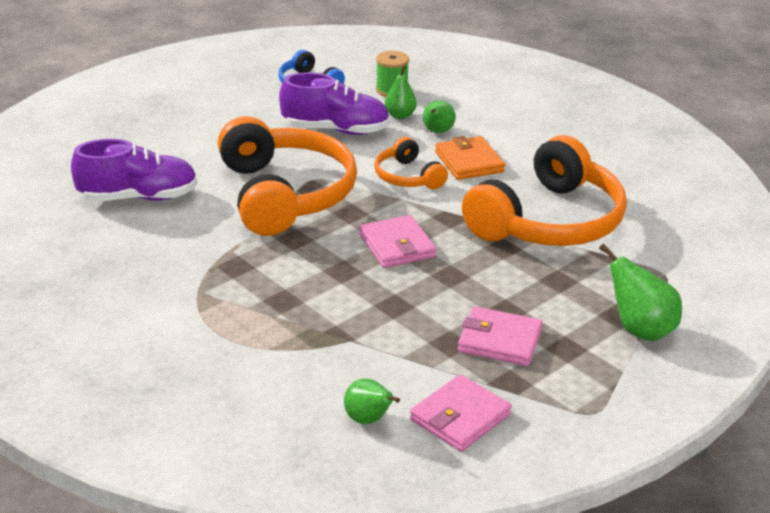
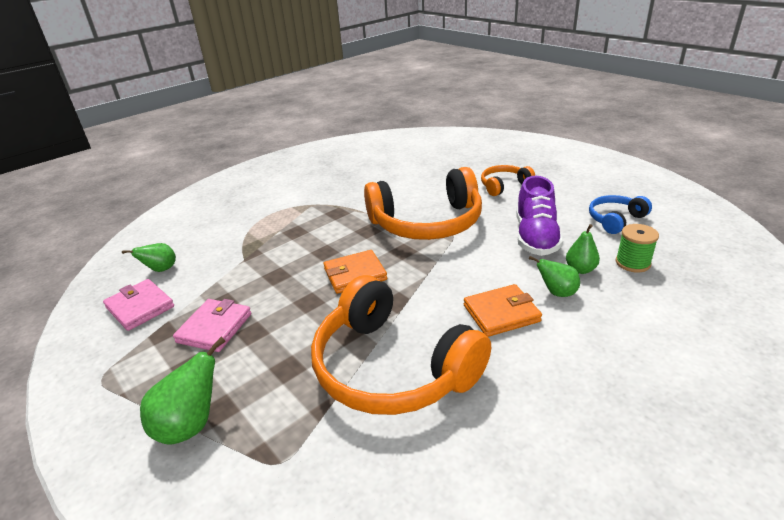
camera: 95 degrees right, 0 degrees up
purple shoe [71,139,198,201] -> none
pink wallet [359,215,437,268] -> orange wallet [324,250,387,294]
orange headphones [374,137,448,189] -> orange headphones moved to [481,165,535,196]

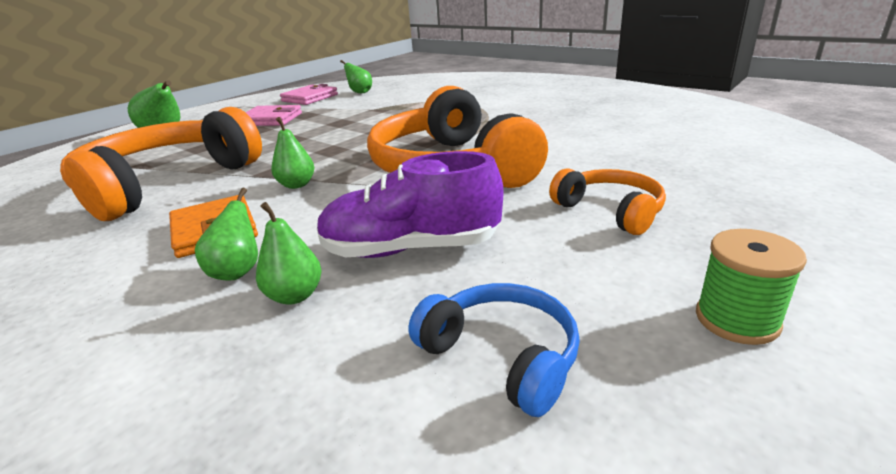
camera: 80 degrees right, 5 degrees down
orange wallet [324,250,387,294] -> none
green spool [616,224,659,272] -> green spool moved to [696,229,807,345]
none -> green pear [271,117,314,189]

